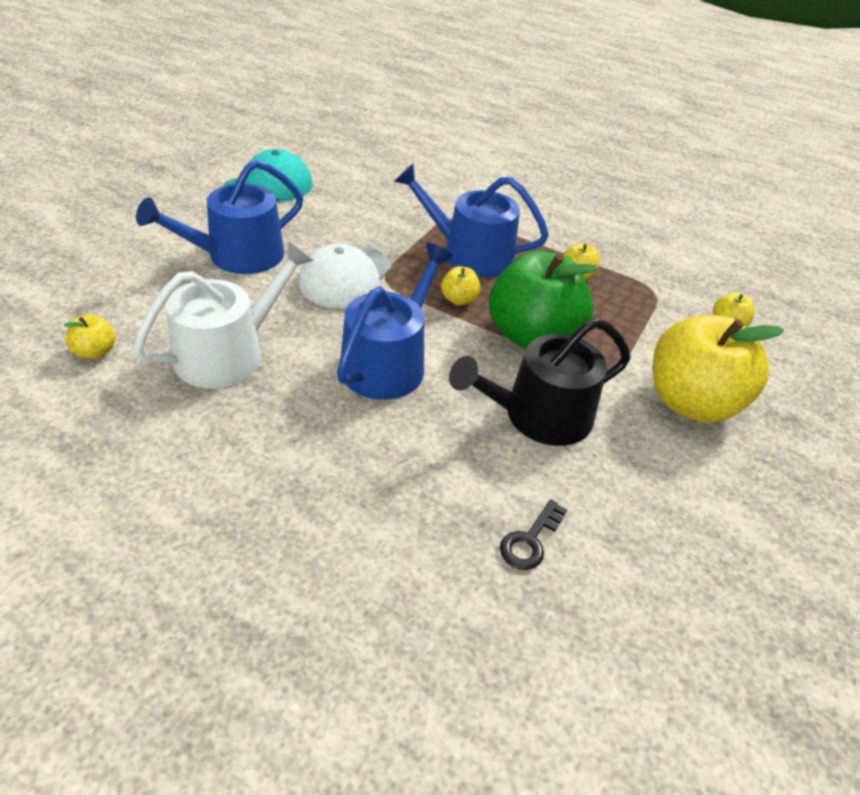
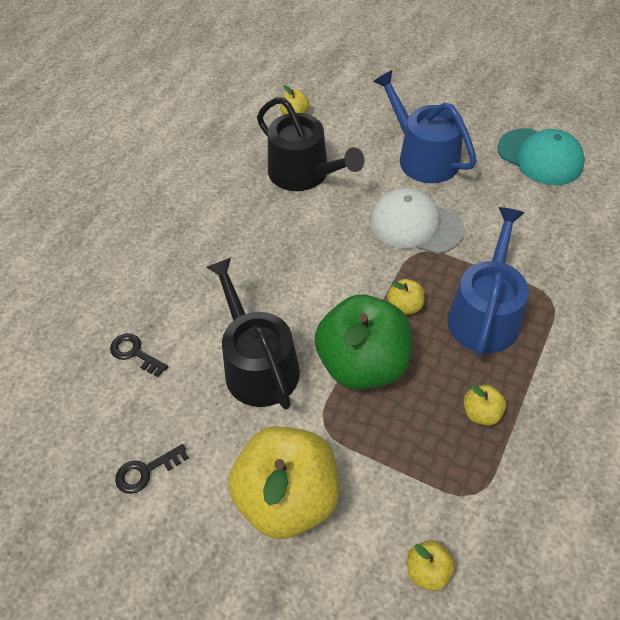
camera: 95 degrees right, 10 degrees up
white watering can [133,241,314,389] -> black watering can [257,97,364,191]
blue watering can [337,243,453,400] -> none
none -> black key [115,444,189,494]

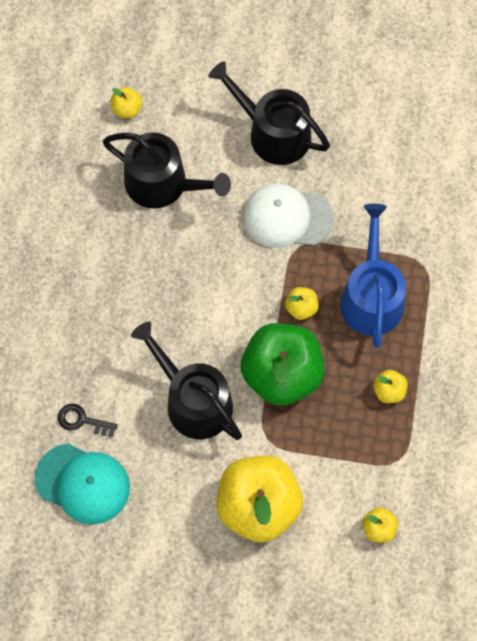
camera: 20 degrees left, 15 degrees up
black key [115,444,189,494] -> none
blue watering can [373,70,477,183] -> black watering can [209,61,330,165]
turquoise cap [497,128,585,185] -> turquoise cap moved to [35,443,130,524]

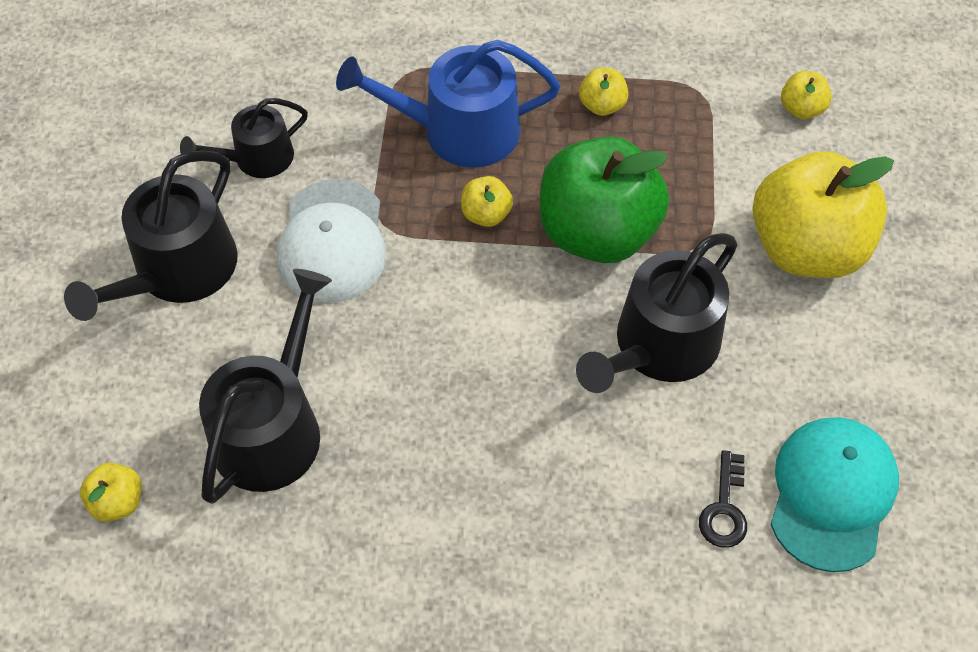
camera: 95 degrees left, 10 degrees down
none -> black watering can [180,98,308,178]

